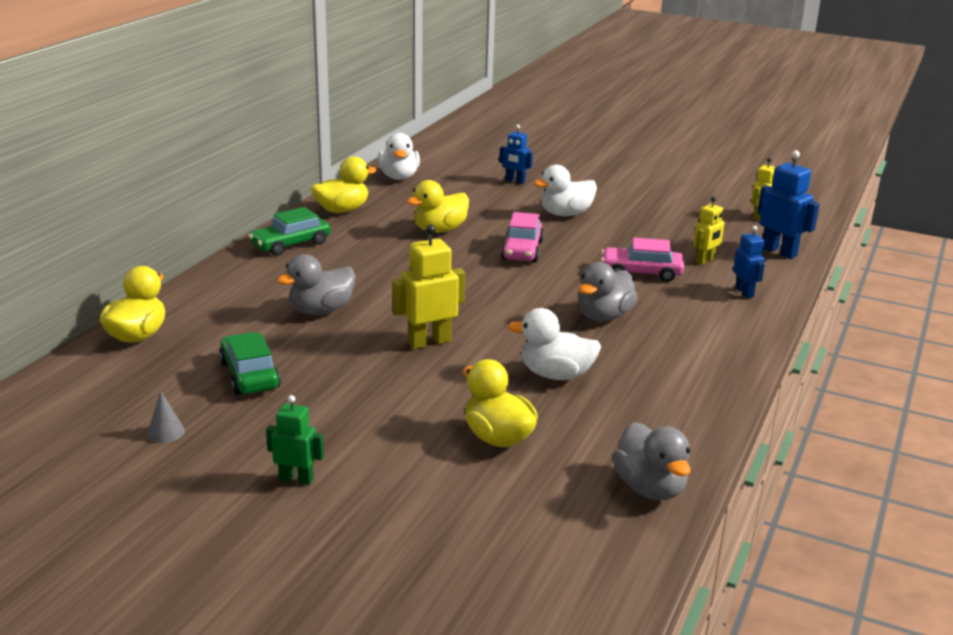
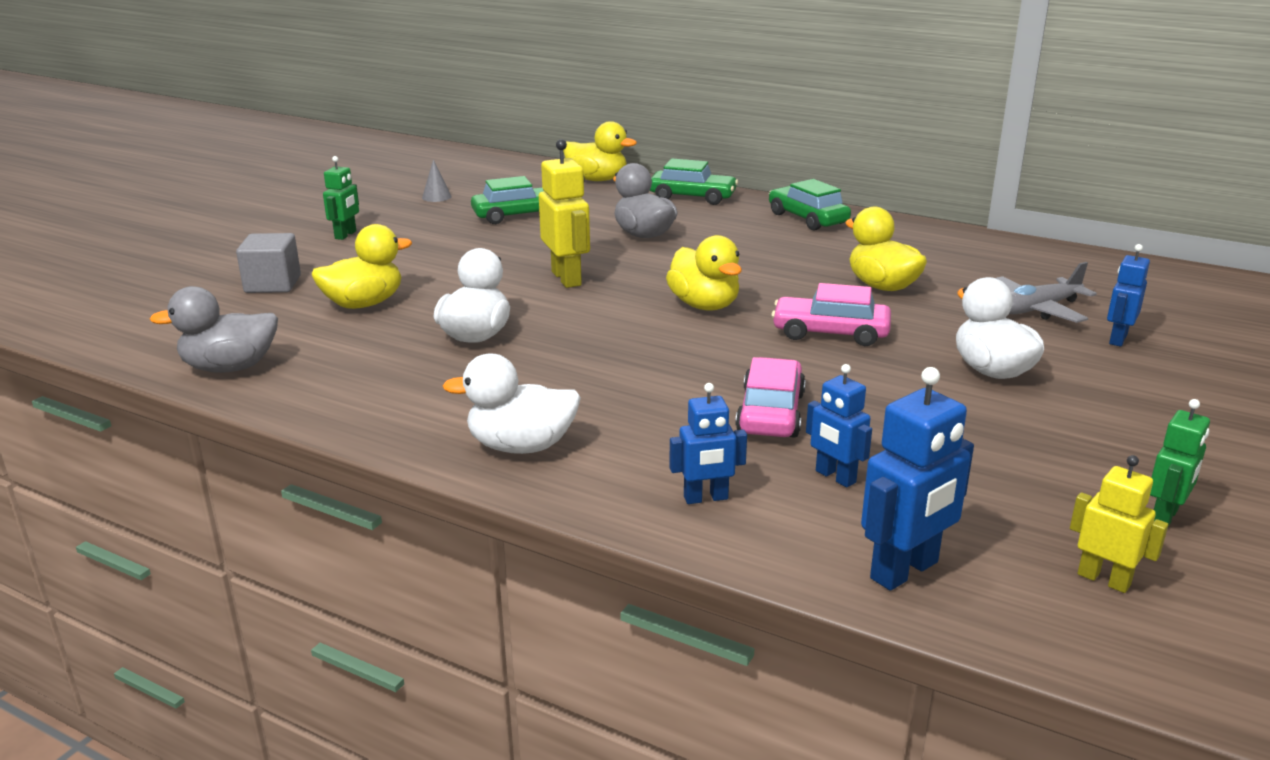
camera: 95 degrees right, 0 degrees up
yellow duck [311,156,377,213] -> yellow duck moved to [666,235,742,311]
white duck [378,133,420,180] -> white duck moved to [443,353,581,454]
grey duck [578,262,638,322] -> none
yellow robot [693,196,725,265] -> blue robot [806,364,872,487]
none -> grey cube [236,233,301,293]
none -> green car [650,159,738,205]
none -> grey plane [996,262,1097,323]
none -> green robot [1150,399,1210,527]

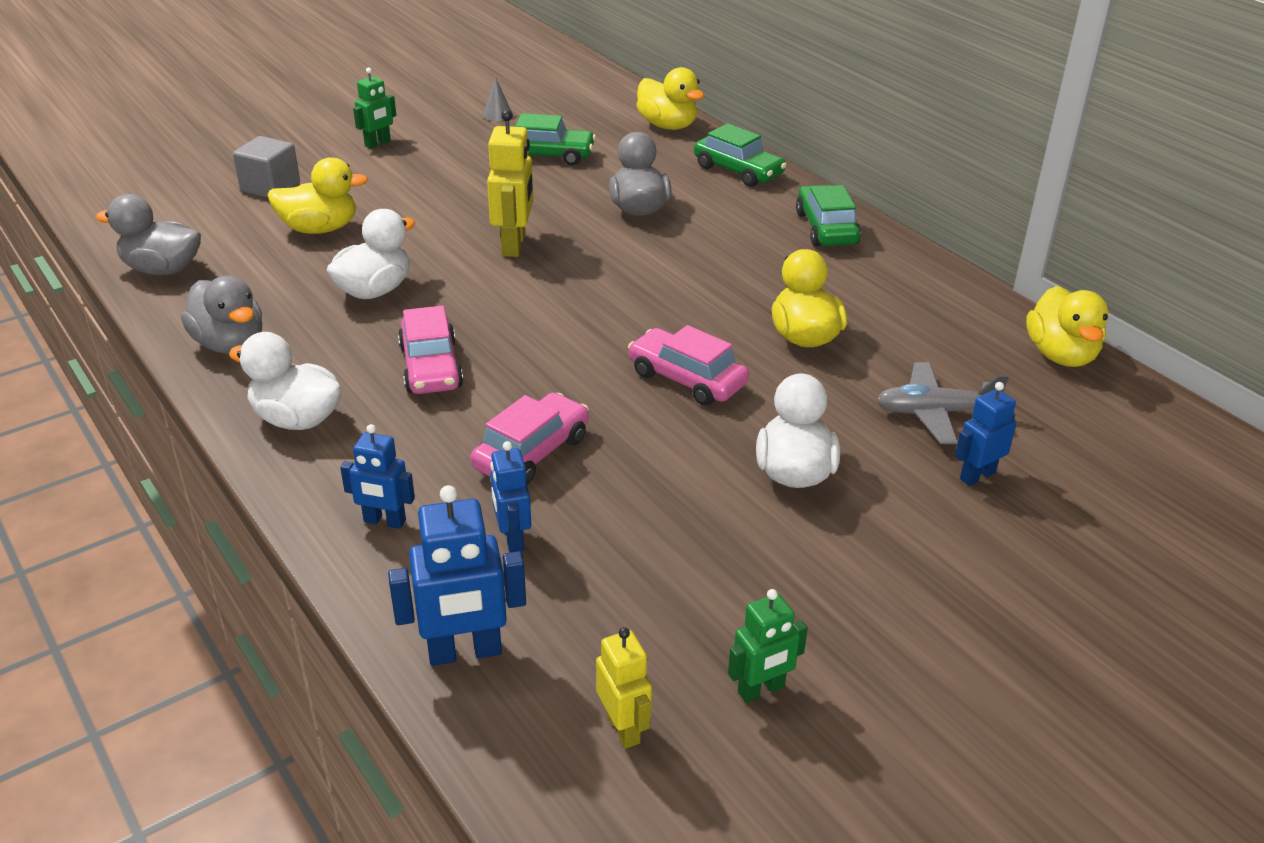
camera: 25 degrees right, 10 degrees up
yellow duck [666,235,742,311] -> yellow duck moved to [1026,286,1109,367]
none -> grey duck [181,276,262,354]
none -> pink car [398,306,463,394]

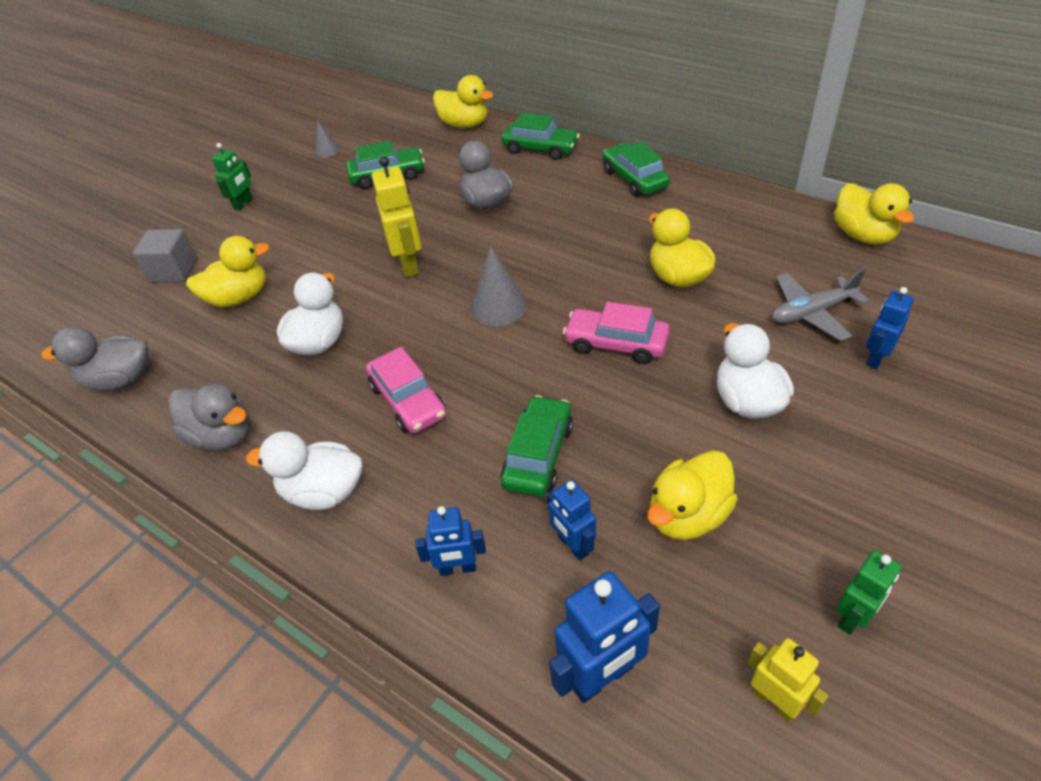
camera: 15 degrees left, 10 degrees up
pink car [470,392,589,484] -> green car [501,395,573,497]
none -> grey cone [470,246,527,326]
none -> yellow duck [647,450,738,540]

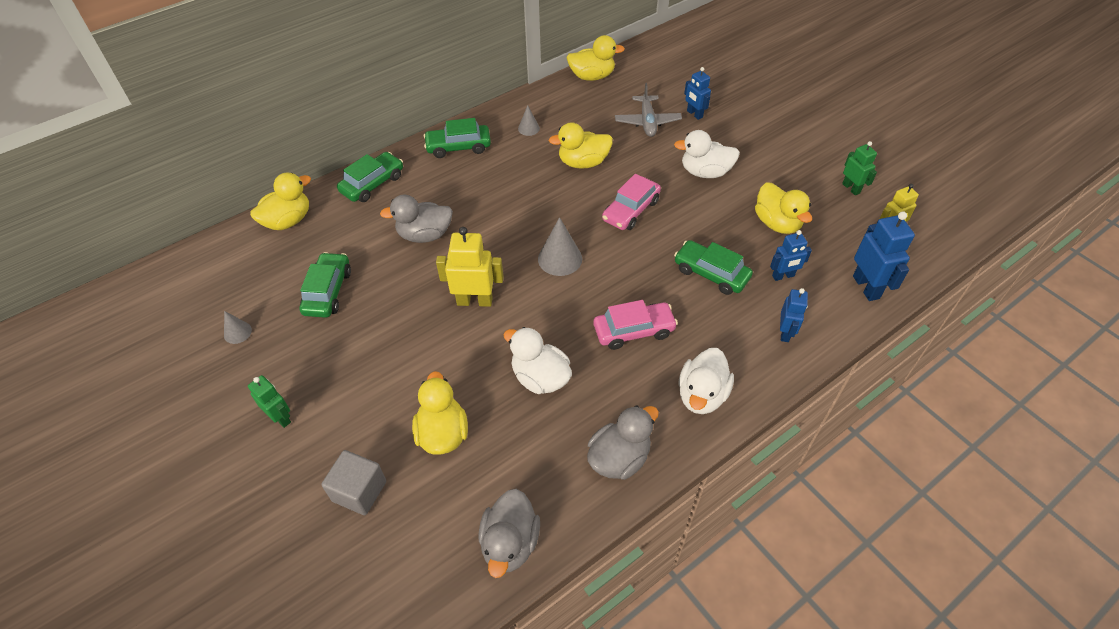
camera: 75 degrees left, 5 degrees up
none -> grey cone [518,105,540,136]

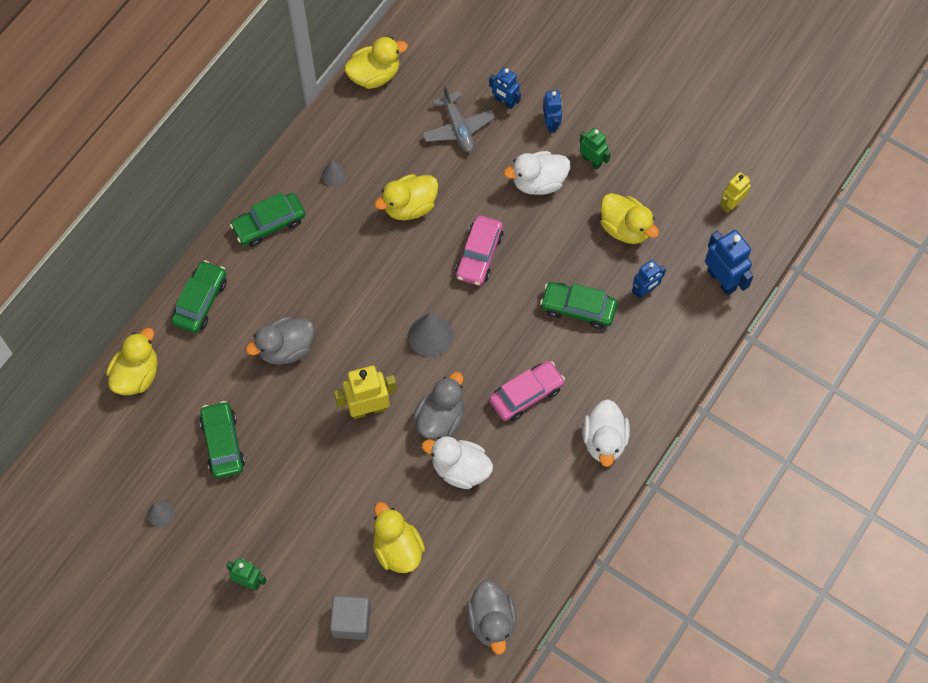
camera: 20 degrees left, 15 degrees up
grey duck [587,405,659,480] -> grey duck moved to [413,372,464,440]
blue robot [780,288,808,342] -> blue robot moved to [543,91,562,133]
green robot [842,141,877,195] -> green robot moved to [579,128,611,169]

